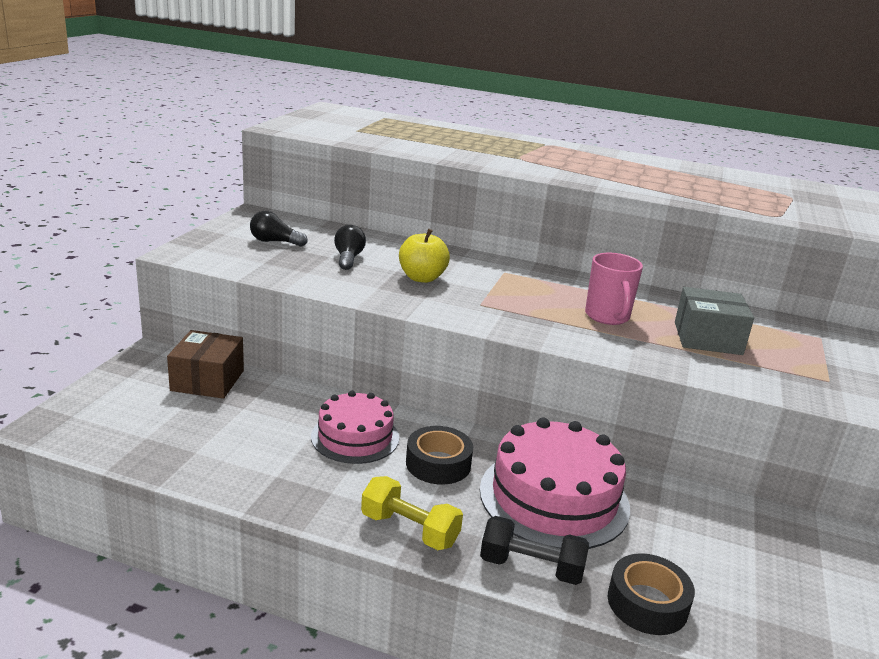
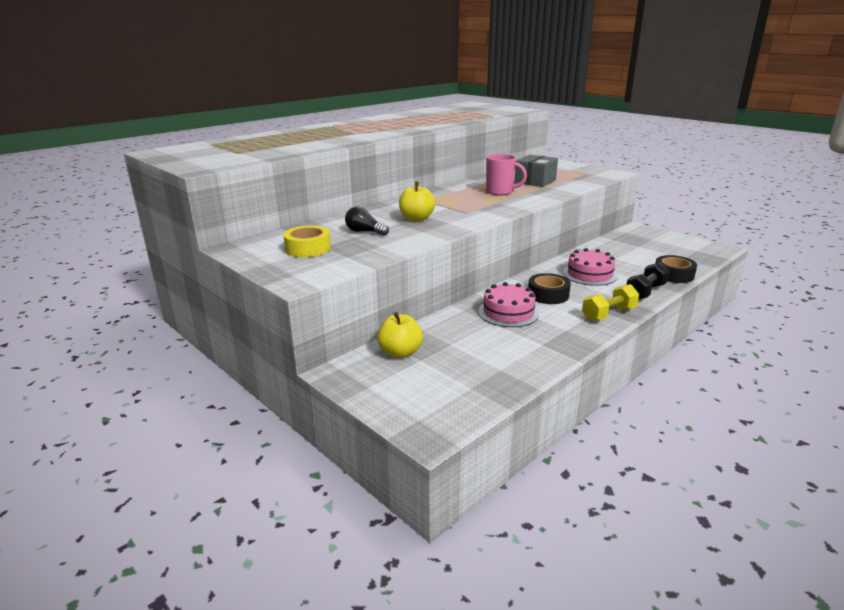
camera: 60 degrees left, 0 degrees up
brown box [167,330,244,399] -> yellow apple [377,312,423,358]
black light bulb [250,211,307,247] -> yellow tape [283,226,331,257]
pink cake [480,417,630,549] -> pink cake [563,248,618,286], size x0.63

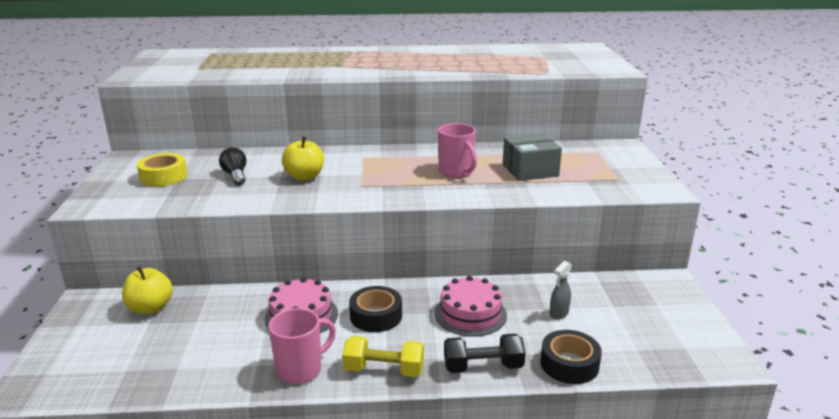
camera: 40 degrees right, 0 degrees up
none -> pink mug [268,308,336,384]
none -> grey spray bottle [550,261,572,319]

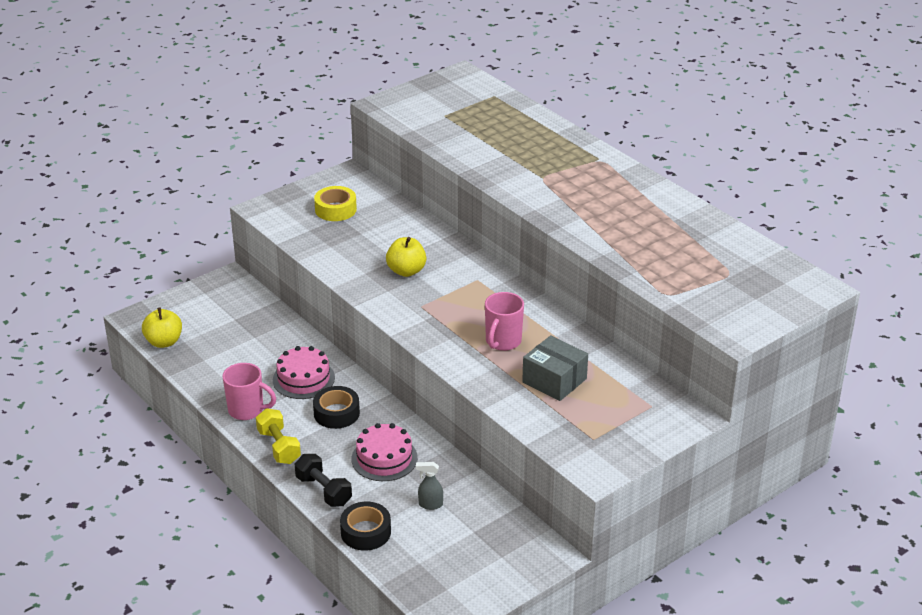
camera: 55 degrees right, 10 degrees up
yellow apple [122,266,173,314] -> yellow apple moved to [142,307,182,348]
black light bulb [219,147,247,185] -> none

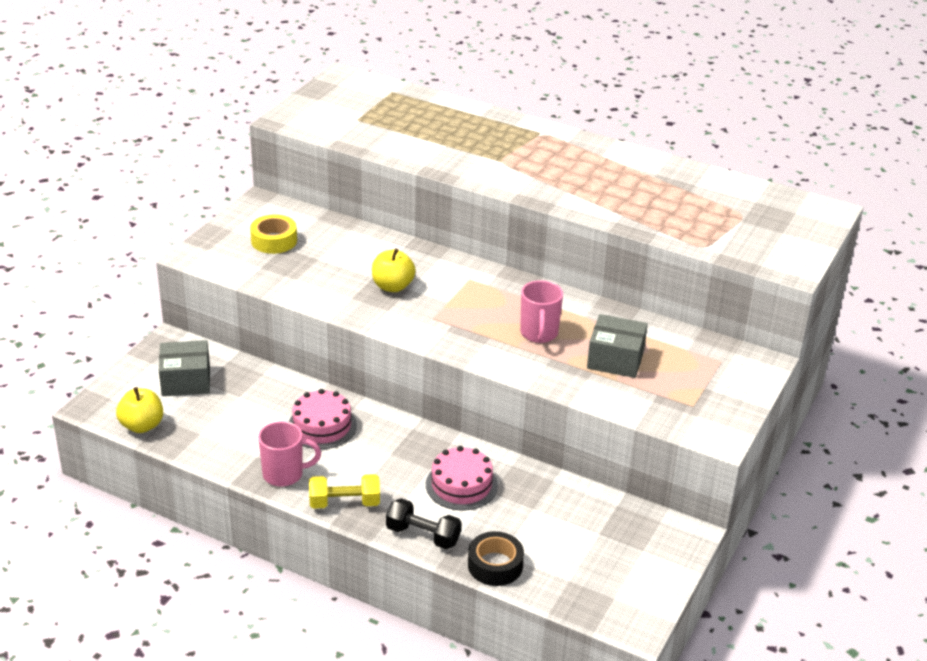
camera: 25 degrees left, 0 degrees up
yellow dumbbell [256,408,301,464] -> yellow dumbbell turned 45 degrees counterclockwise [309,474,380,509]
black tape [313,386,360,429] -> none
grey spray bottle [416,462,443,510] -> none
none -> grey box [159,340,210,396]

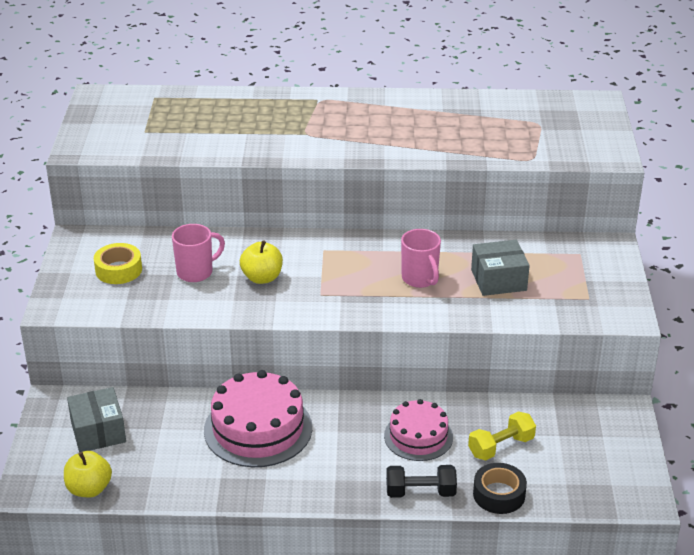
camera: 25 degrees left, 0 degrees up
grey box [159,340,210,396] -> grey box turned 75 degrees counterclockwise [67,387,126,452]
pink mug [258,421,321,487] -> pink mug moved to [172,224,225,282]
pink cake [288,389,357,449] -> pink cake [204,370,312,467], size x1.58
yellow dumbbell [309,474,380,509] -> yellow dumbbell moved to [468,411,536,460]

